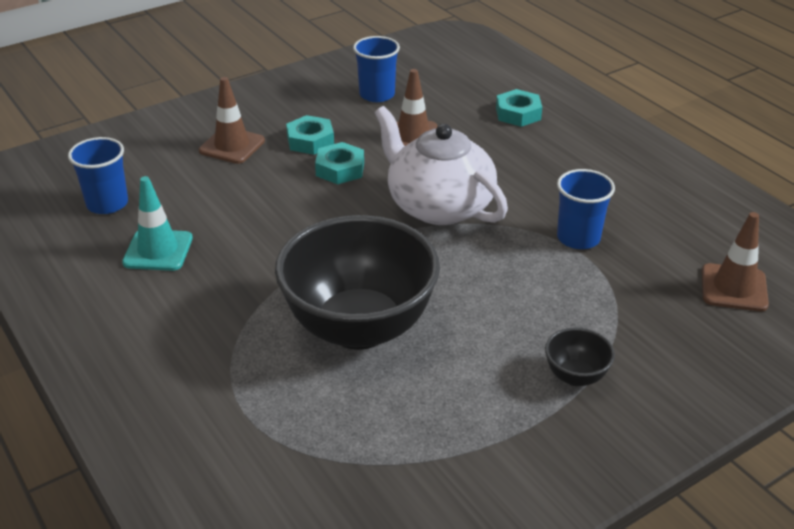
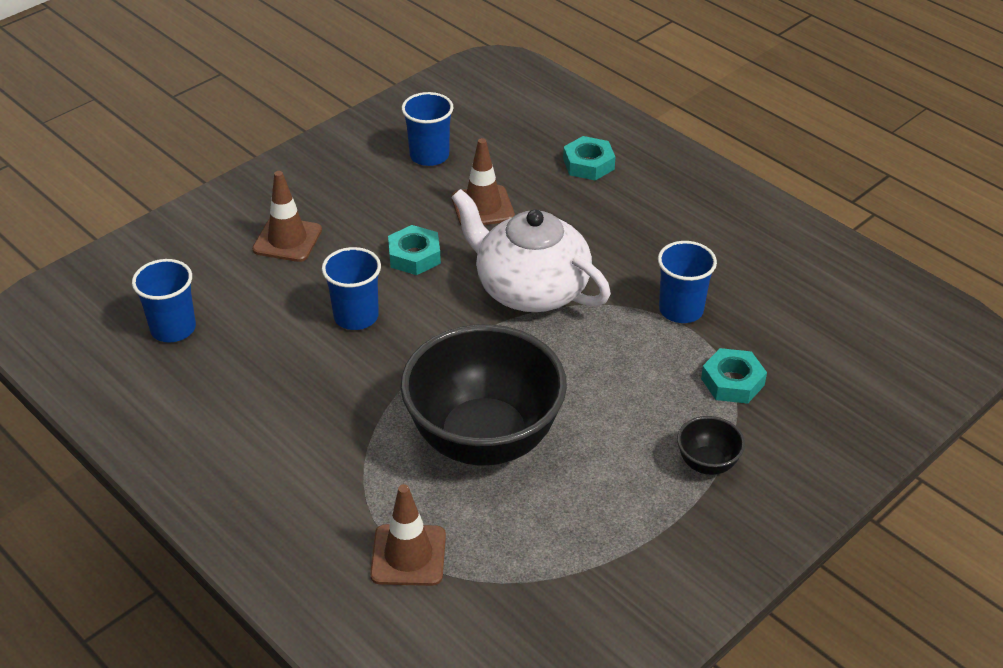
camera: 10 degrees left, 5 degrees up
turquoise traffic cone [122,176,193,271] -> none
turquoise nut [286,115,334,155] -> turquoise nut moved to [701,348,767,404]
brown traffic cone [702,212,769,312] -> brown traffic cone moved to [370,484,446,586]
none -> blue cup [322,247,381,330]

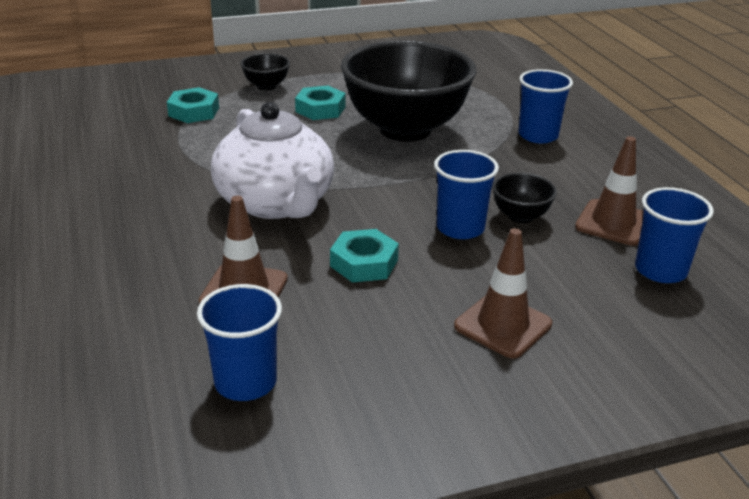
camera: 155 degrees left, 10 degrees down
brown traffic cone [370,484,446,586] -> brown traffic cone moved to [575,136,643,246]
turquoise nut [563,136,615,180] -> turquoise nut moved to [295,86,346,120]
blue cup [658,241,717,323] -> blue cup moved to [518,69,573,144]
none -> black bowl [492,172,557,224]

